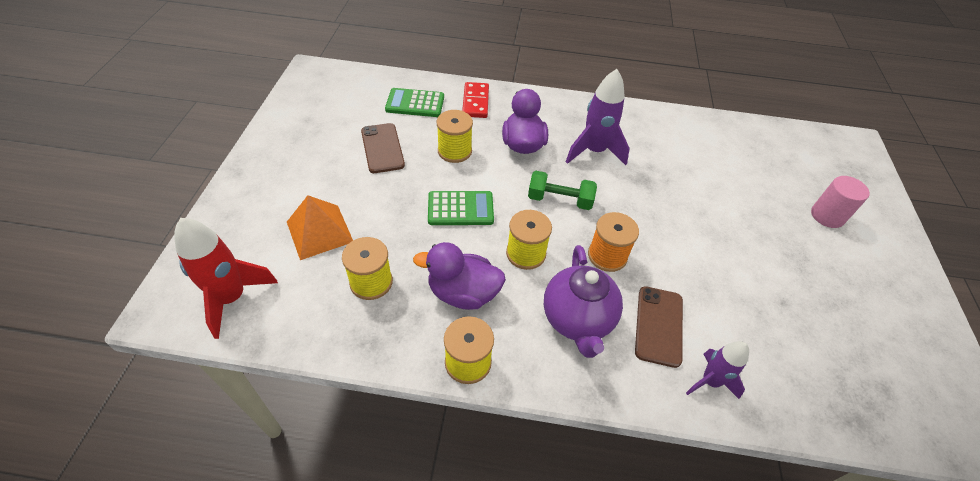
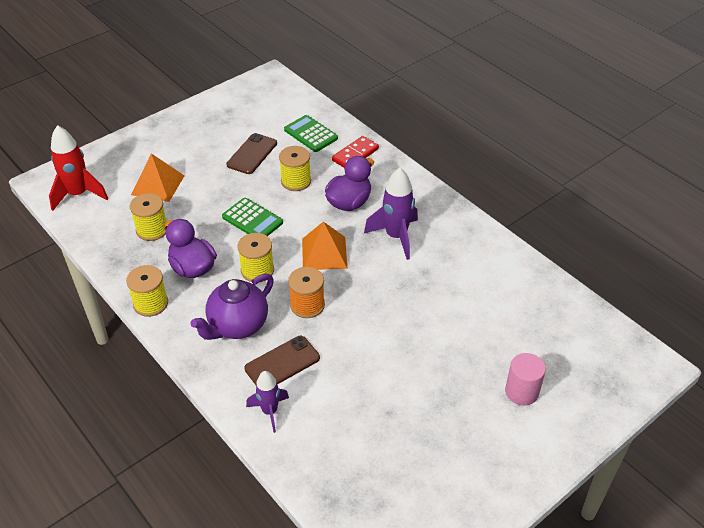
camera: 45 degrees right, 5 degrees down
green dumbbell [528,171,597,210] -> orange pyramid [302,222,347,270]

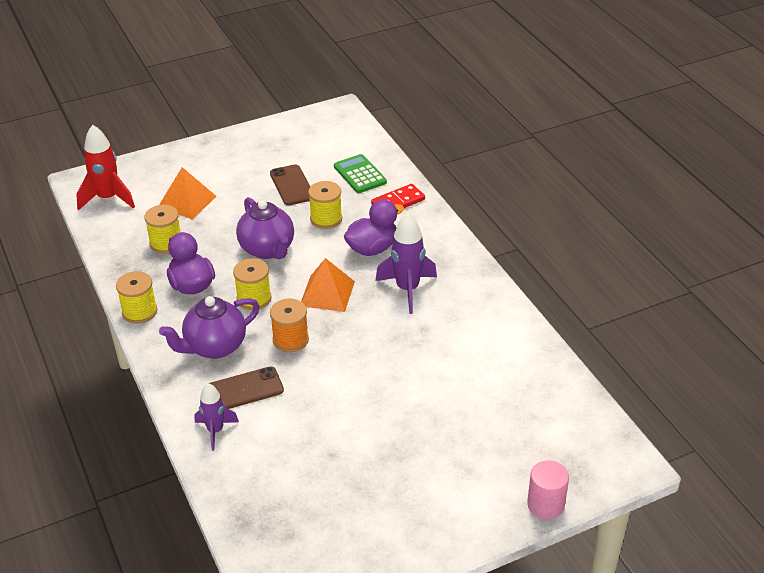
camera: 15 degrees right, 5 degrees down
green calculator [222,198,283,236] -> purple teapot [236,197,294,259]
brown phone [226,133,277,174] -> brown phone turned 60 degrees counterclockwise [270,164,310,206]
pink cylinder [505,353,546,406] -> pink cylinder moved to [527,460,569,519]

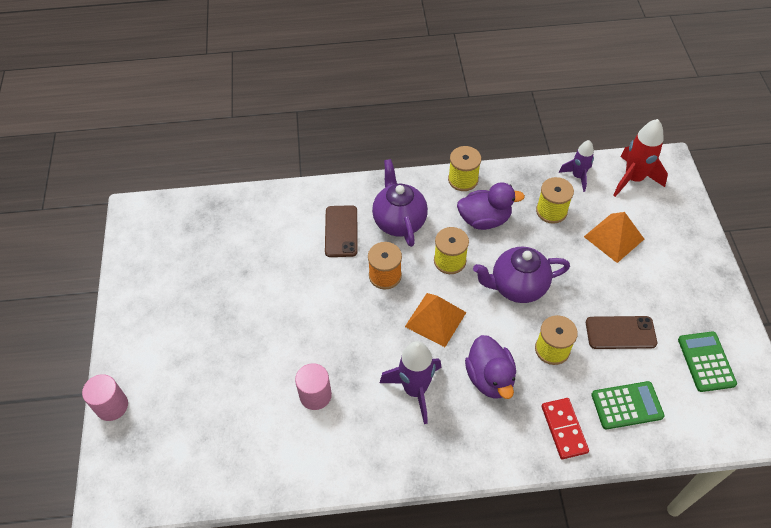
camera: 110 degrees right, 15 degrees up
purple rocket [195,383,239,451] -> purple rocket moved to [559,140,594,192]
none -> pink cylinder [295,363,332,410]
none -> green calculator [678,331,737,392]

